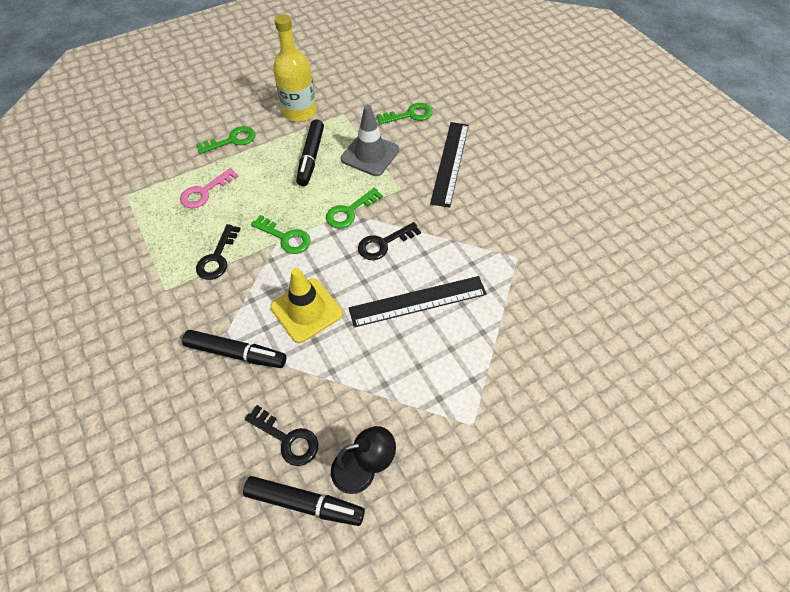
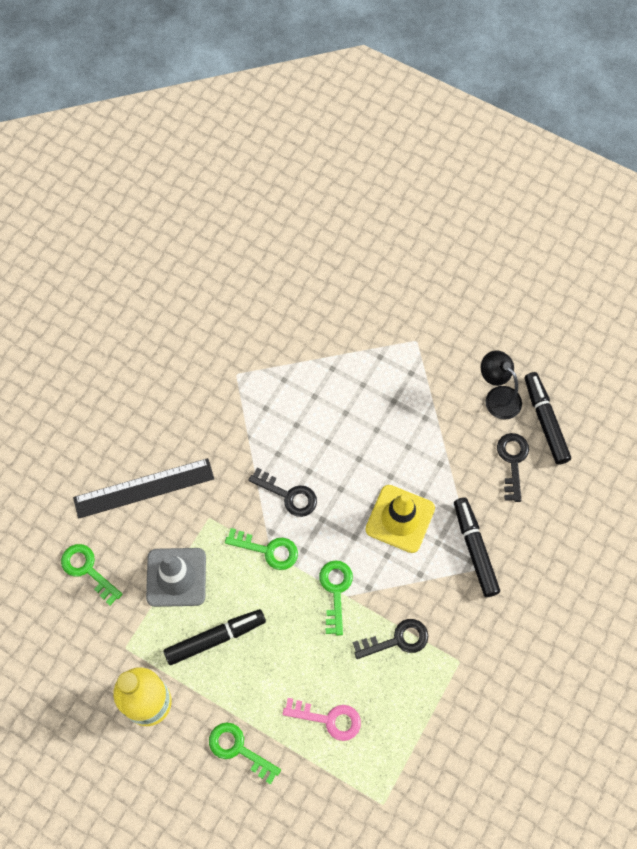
camera: 120 degrees left, 10 degrees up
black ruler [349,276,487,327] -> none

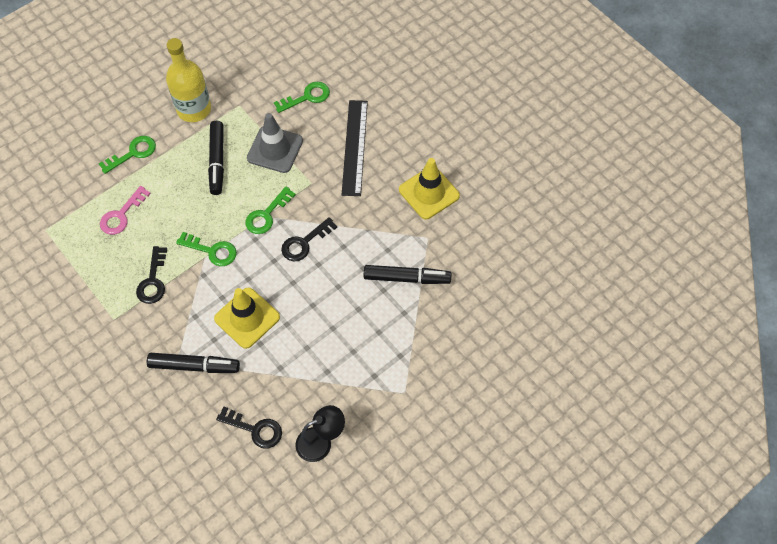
camera: 110 degrees right, 5 degrees down
black marker [525,372,571,465] -> black marker moved to [364,265,452,284]
none -> yellow traffic cone [399,158,460,219]

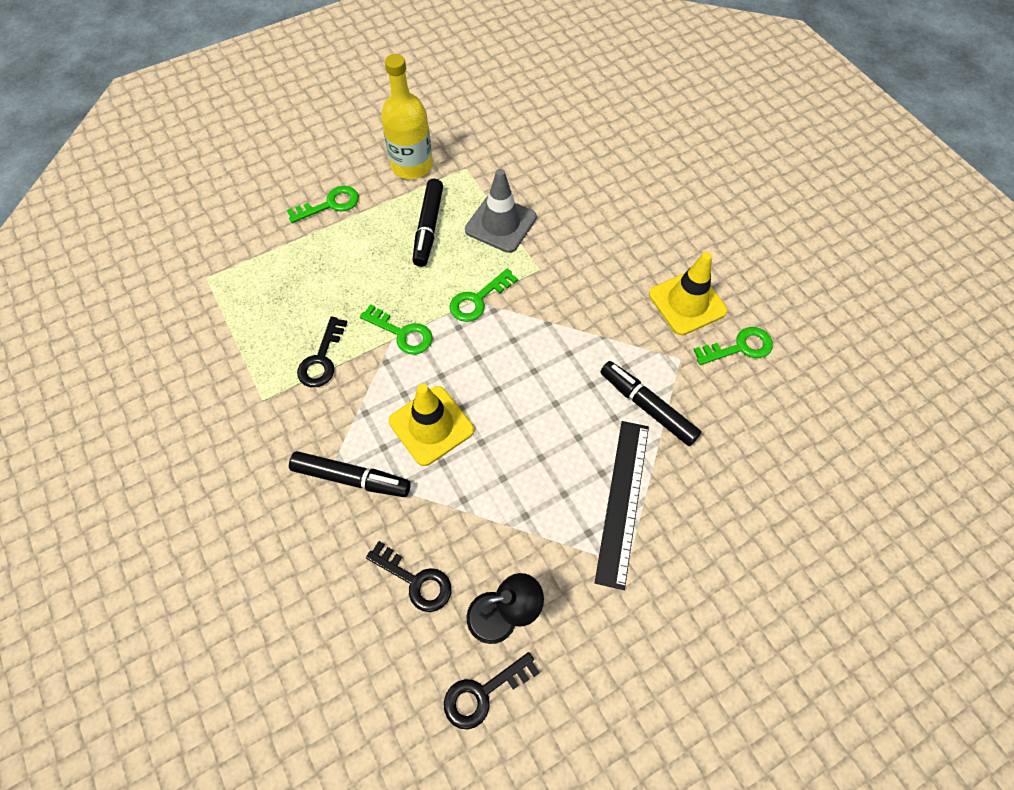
camera: 10 degrees right, 0 degrees up
pink key [100,186,151,235] -> none
green key [274,82,330,113] -> green key moved to [693,327,773,365]
black key [281,217,337,261] -> black key moved to [444,652,540,730]
black ruler [341,100,368,196] -> black ruler moved to [595,421,649,590]
black marker [364,265,452,284] -> black marker turned 150 degrees counterclockwise [600,361,701,446]

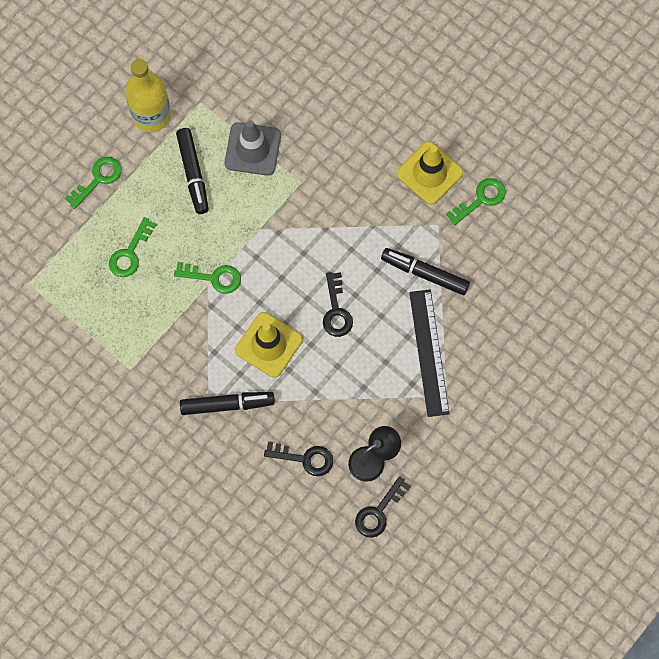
camera: 20 degrees left, 10 degrees up
black key [297,317,347,387] -> black key moved to [323,272,353,337]
green key [450,269,518,322] -> green key moved to [109,217,157,277]

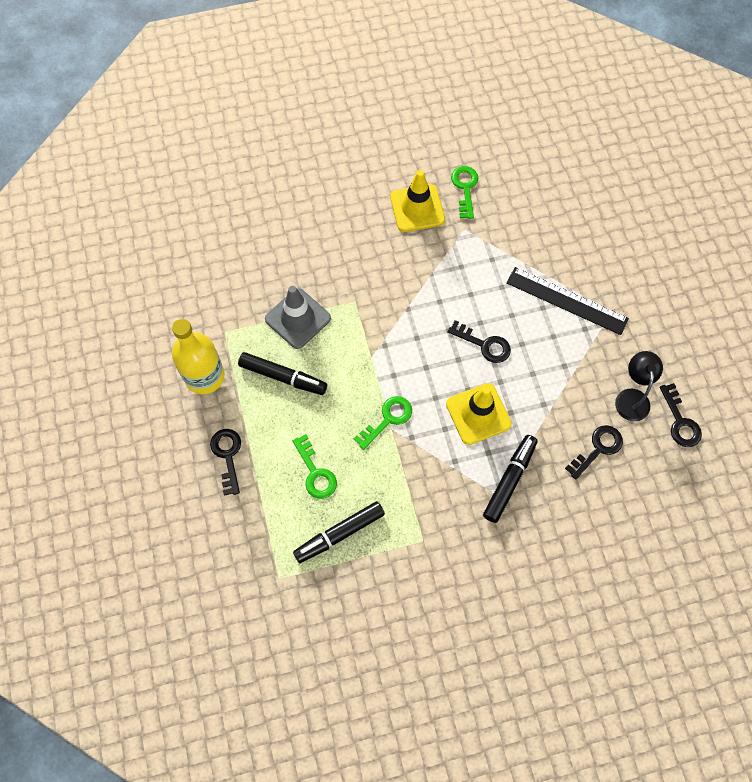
camera: 55 degrees left, 5 degrees down
green key [65,156,122,209] -> black key [210,429,241,496]
black marker [381,248,470,295] -> black marker moved to [293,501,385,563]

